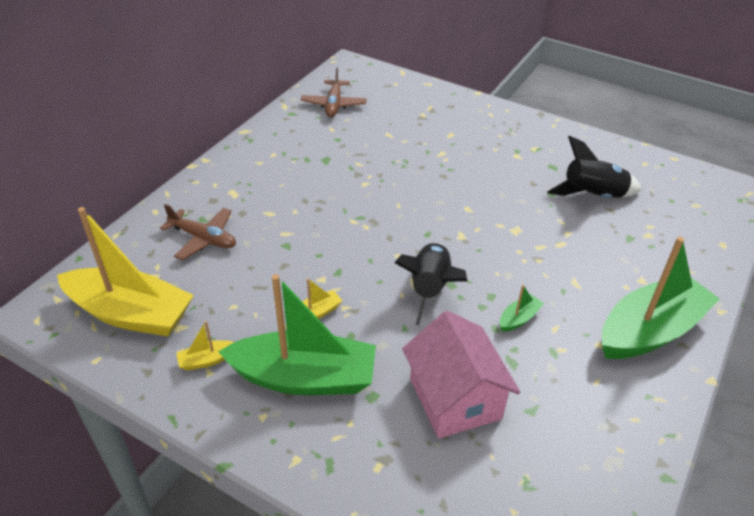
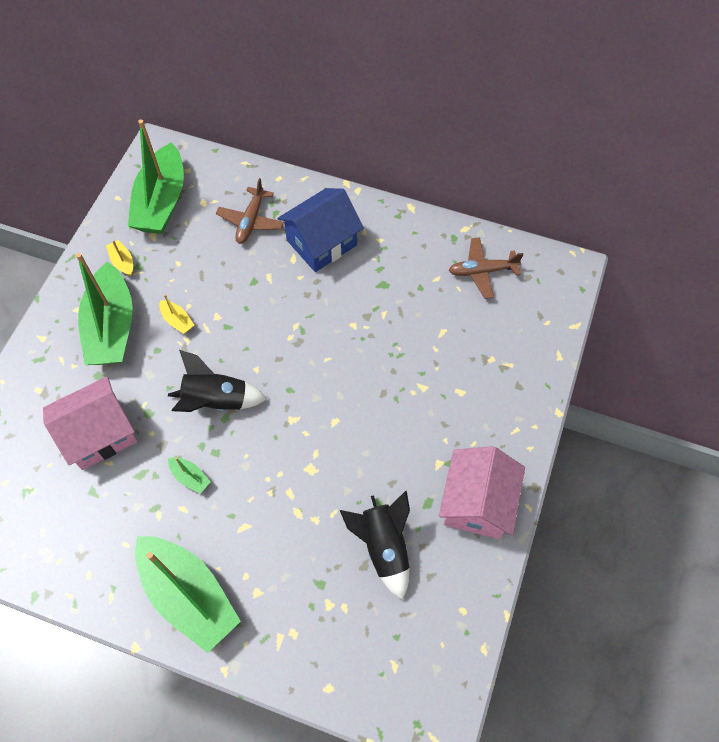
camera: 80 degrees right, 20 degrees up
yellow boat [57,207,194,336] -> green boat [128,119,184,234]
none -> blue house [277,188,364,272]
none -> pink house [439,446,525,539]

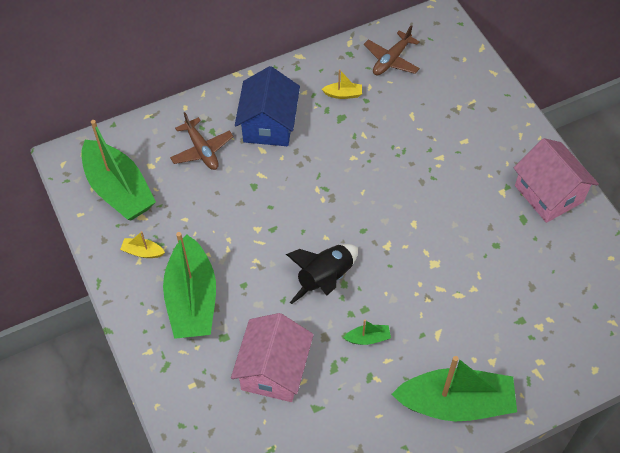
camera: 45 degrees left, 5 degrees down
green boat [76,253,133,365] -> green boat turned 45 degrees clockwise [163,232,216,339]
yellow boat [159,294,194,334] -> yellow boat moved to [322,69,362,99]
black rocket [340,490,410,600] -> none

